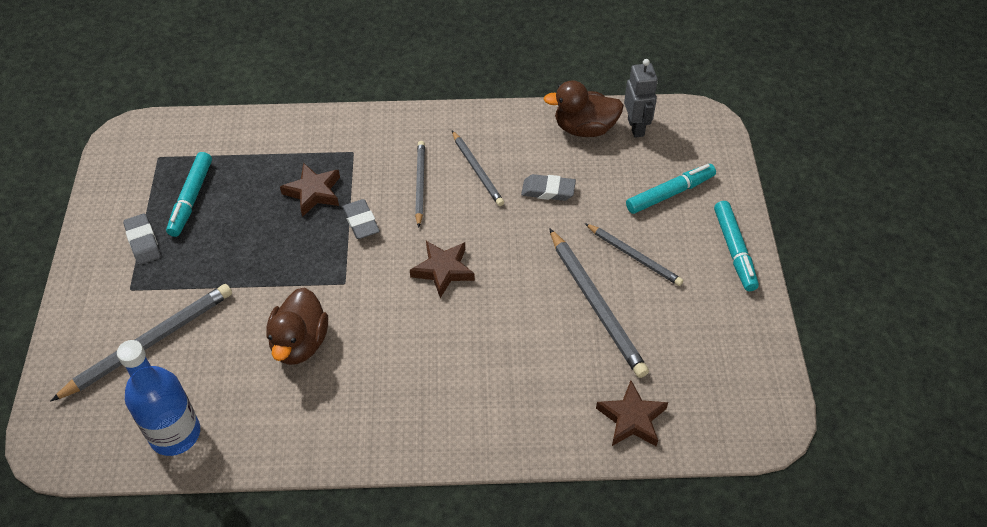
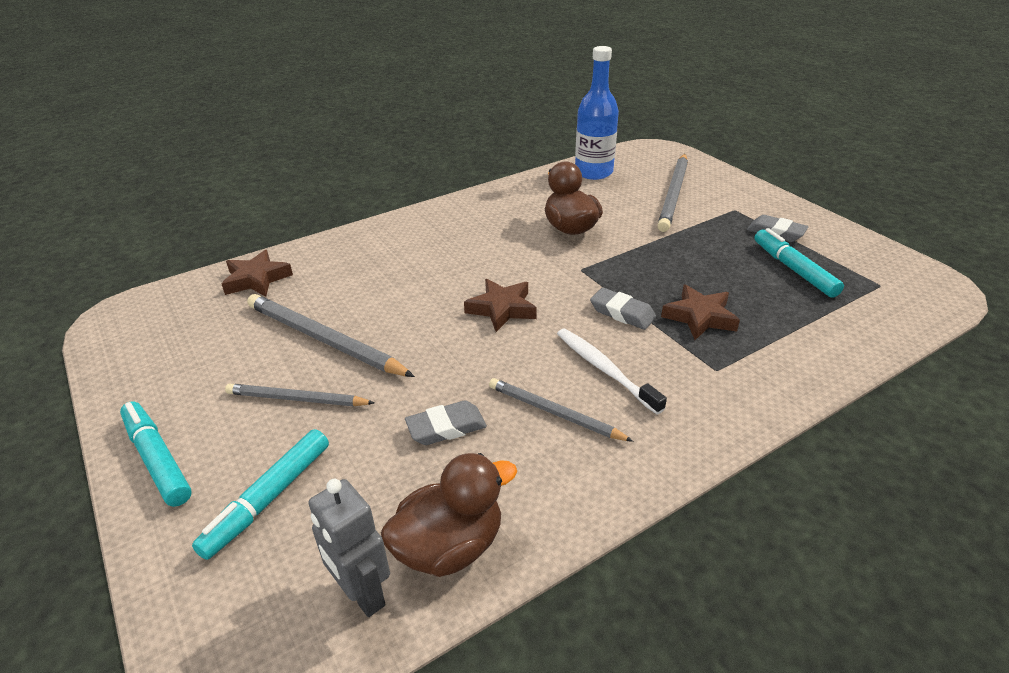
camera: 150 degrees right, 15 degrees down
grey pencil [415,141,425,228] -> white toothbrush [557,329,667,414]

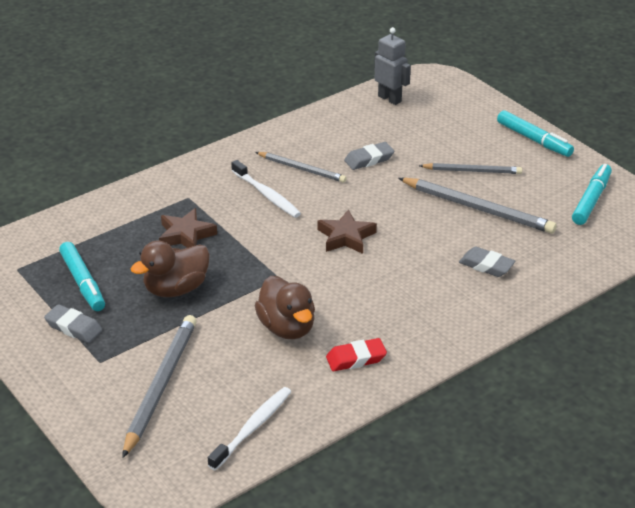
camera: 175 degrees right, 0 degrees up
turquoise marker [192,429,329,560] -> turquoise marker moved to [572,164,612,225]
brown star [222,250,293,297] -> none
brown duck [381,453,517,577] -> brown duck moved to [131,240,210,297]
blue bottle [575,46,619,180] -> white toothbrush [208,387,291,471]
grey eraser [590,288,656,330] -> grey eraser moved to [459,247,515,277]
none -> red eraser [326,338,387,371]

